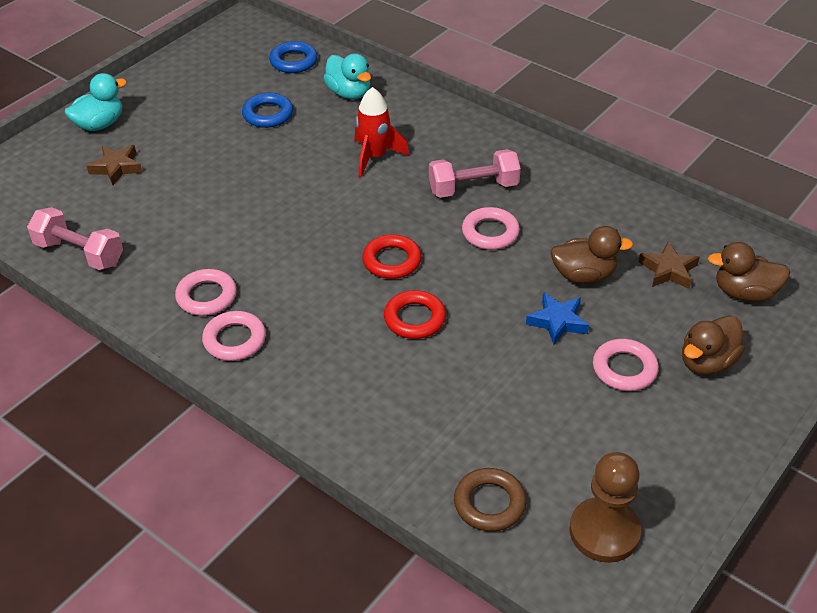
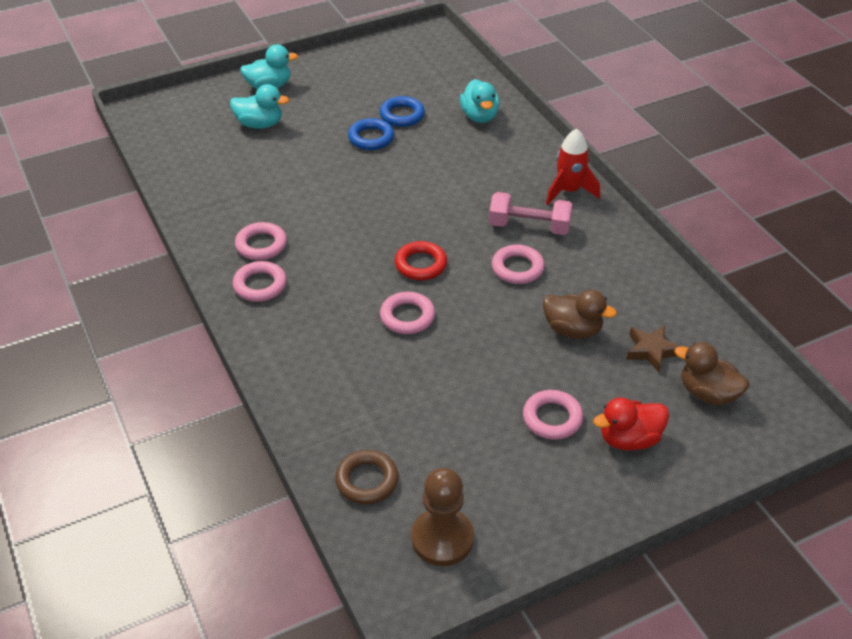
camera: 25 degrees right, 0 degrees up
pink dumbbell [27,207,123,270] -> none
brown star [87,145,142,185] -> turquoise duck [230,84,289,129]
blue ring [269,41,318,73] -> blue ring moved to [348,118,394,150]
red rocket [355,87,409,177] -> red rocket moved to [546,129,600,205]
red ring [384,290,446,339] -> pink ring [380,292,435,334]
blue star [526,292,589,345] -> none
brown duck [682,315,745,375] -> red duck [593,397,669,450]

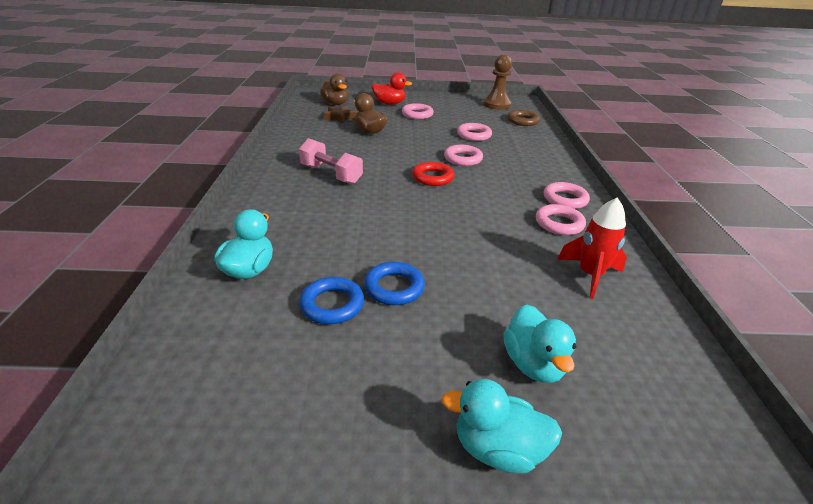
camera: 155 degrees left, 10 degrees down
turquoise duck [230,84,289,129] -> turquoise duck turned 135 degrees counterclockwise [504,304,576,383]
pink ring [492,245,545,284] -> pink ring moved to [457,123,492,141]
red rocket [546,129,600,205] -> red rocket moved to [557,197,627,299]

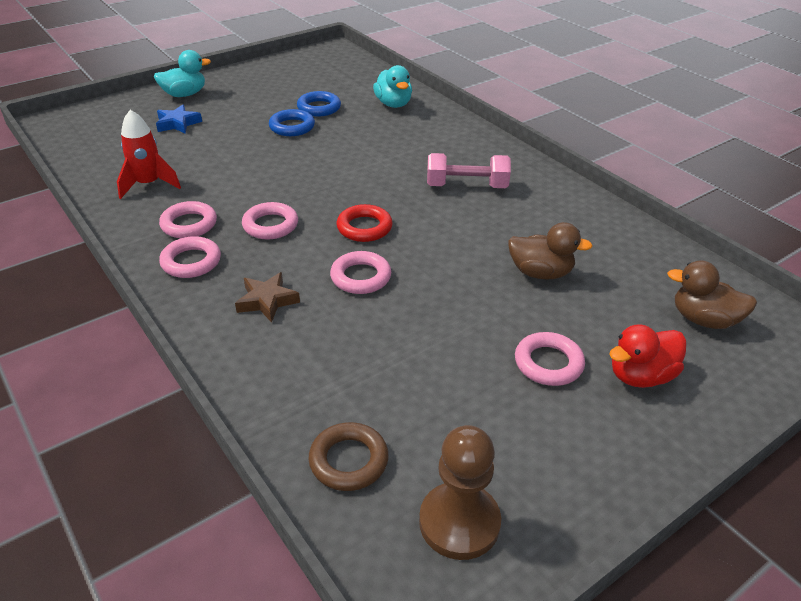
camera: 145 degrees right, 5 degrees up
brown star [324,106,357,124] -> brown star moved to [235,272,300,323]
pink ring [457,123,492,141] -> pink ring moved to [242,202,298,239]
turquoise duck [504,304,576,383] -> blue star [156,105,202,134]

